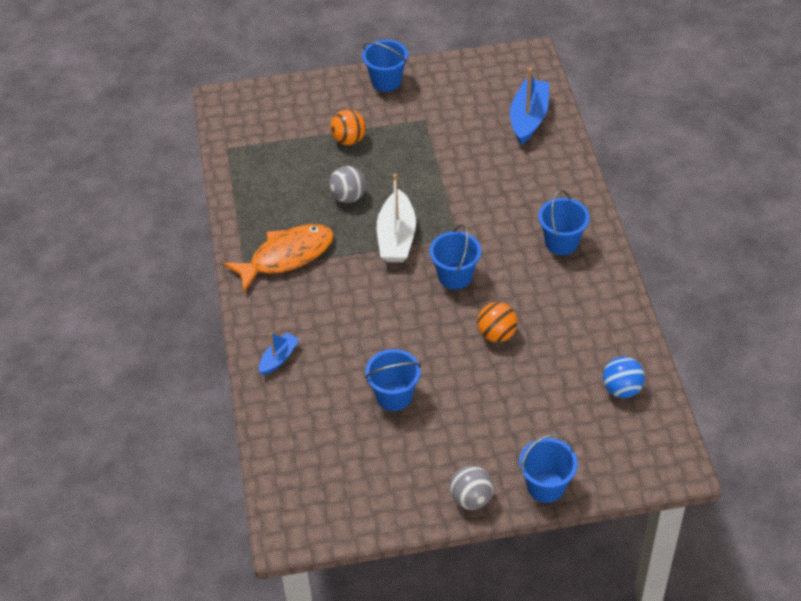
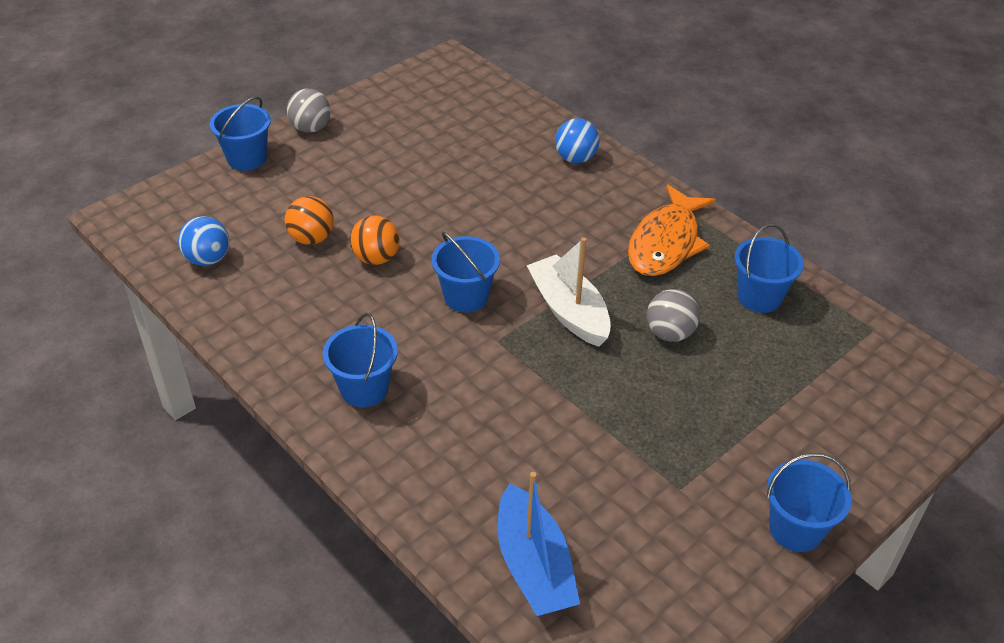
camera: 145 degrees right, 5 degrees down
blue boat [259,332,299,375] -> blue ball [555,118,600,163]
orange ball [330,109,366,145] -> orange ball moved to [285,196,334,245]
blue bucket [365,349,421,411] -> blue bucket moved to [734,224,804,313]

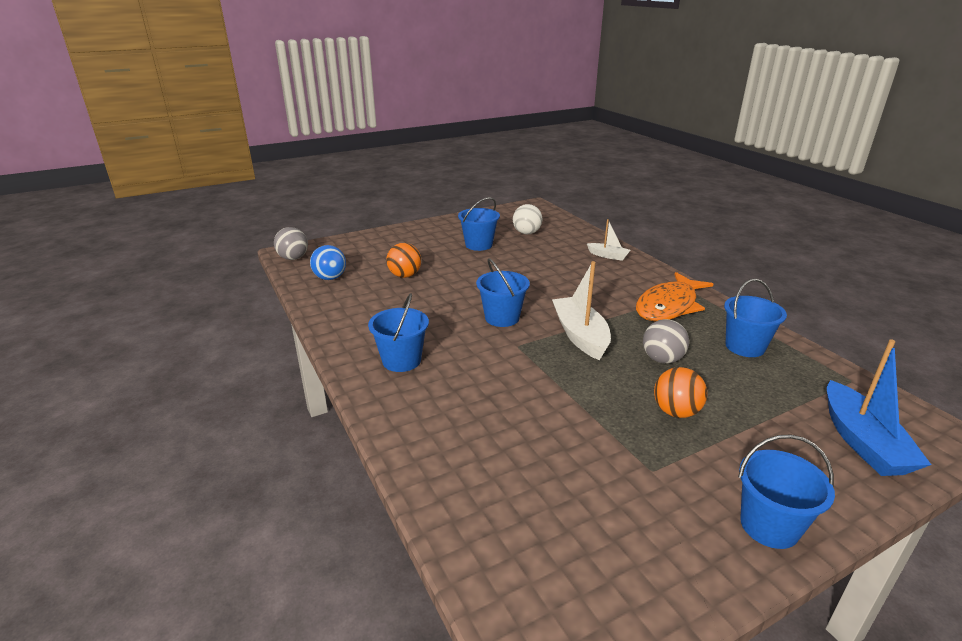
camera: 15 degrees right, 15 degrees down
blue bucket [210,96,271,171] -> blue bucket moved to [458,197,500,251]
grey ball [287,89,331,133] -> grey ball moved to [274,227,308,260]
orange ball [350,215,400,265] -> orange ball moved to [654,367,707,418]
blue boat [498,472,580,616] -> blue boat moved to [827,339,931,476]
blue ball [555,118,600,163] -> white boat [587,219,631,261]
none -> white ball [513,204,542,234]

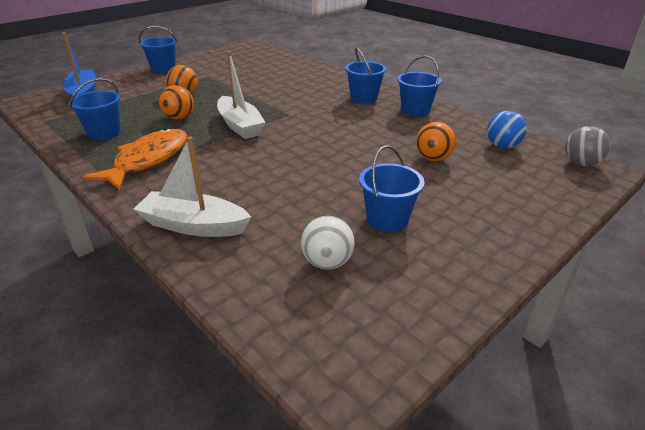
camera: 165 degrees right, 5 degrees up
blue bucket [476,258,530,327] -> blue bucket moved to [397,56,442,117]
white boat [587,219,631,261] -> white boat [134,136,251,237], size x1.78
grey ball [643,319,689,364] -> orange ball [159,85,194,120]

